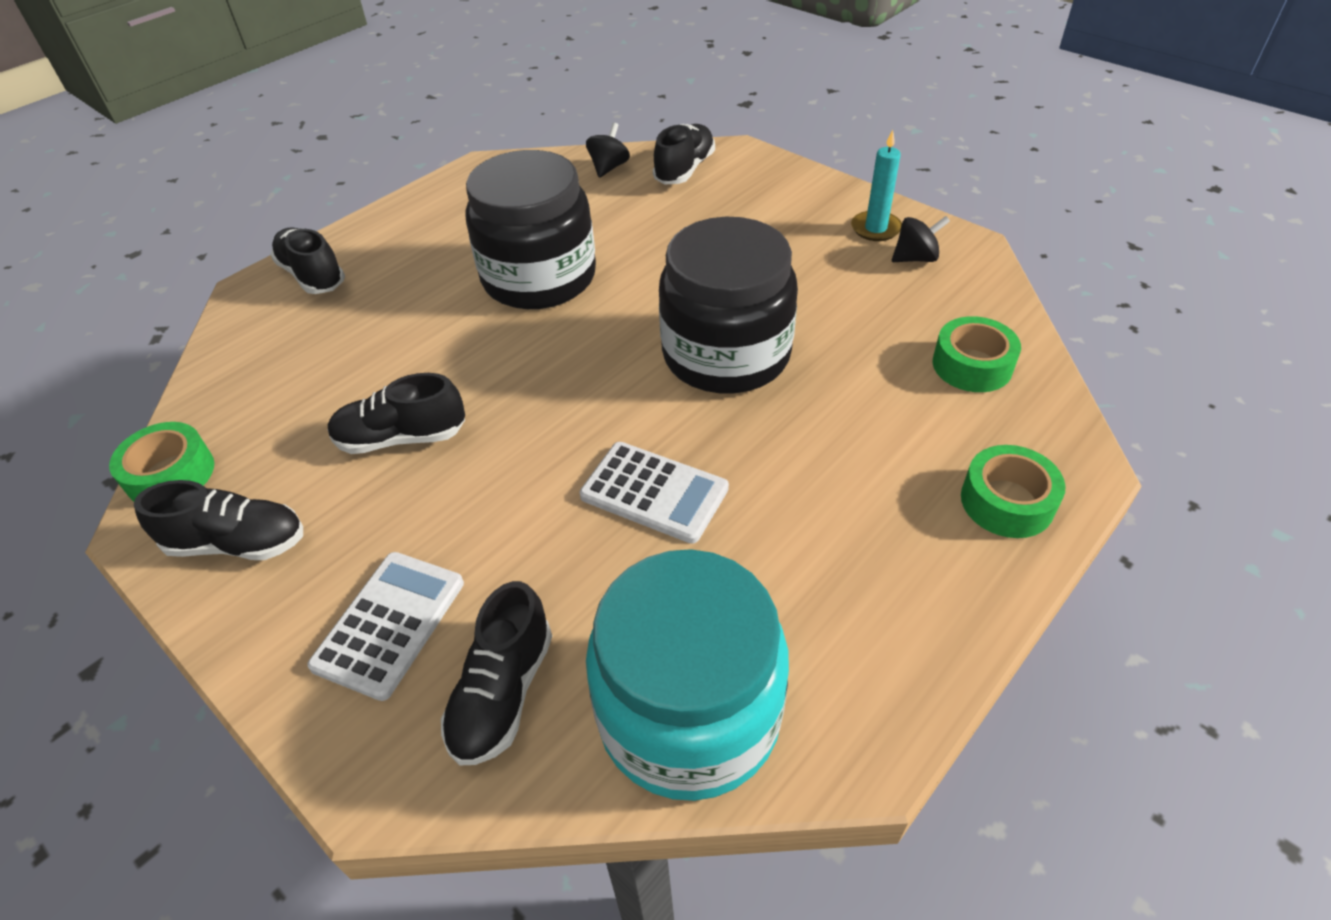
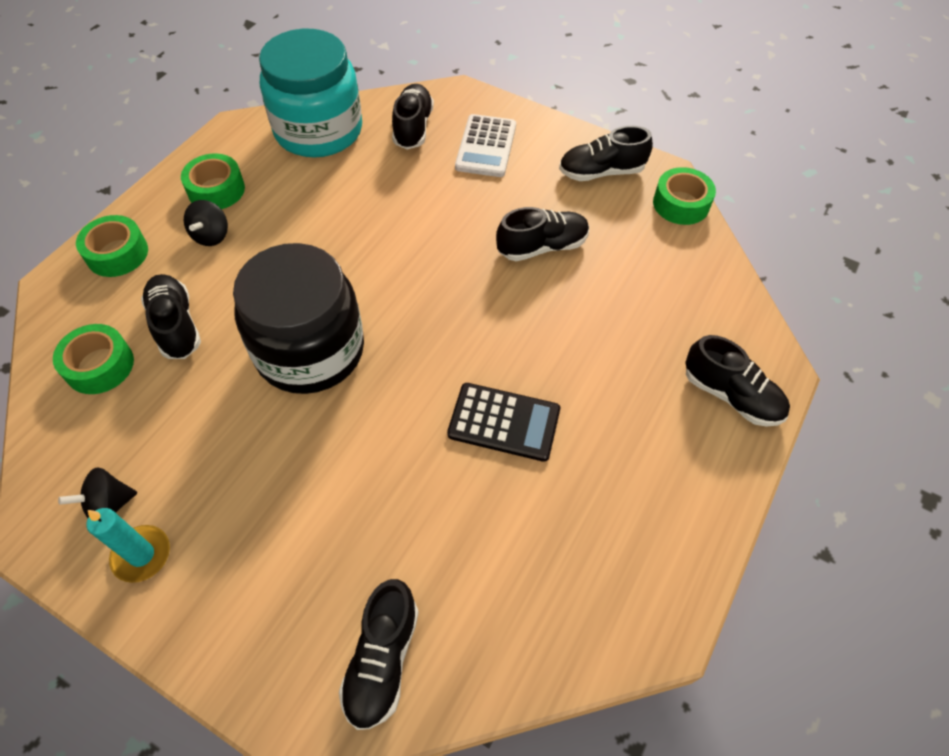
camera: 165 degrees right, 10 degrees up
black jar [465,150,596,309] -> black calculator [447,383,560,462]
white calculator [579,442,729,544] -> none
black spinning top [586,123,630,178] -> black spinning top moved to [184,200,228,246]
none -> black shoe [141,274,201,359]
none -> green tape [181,154,245,209]

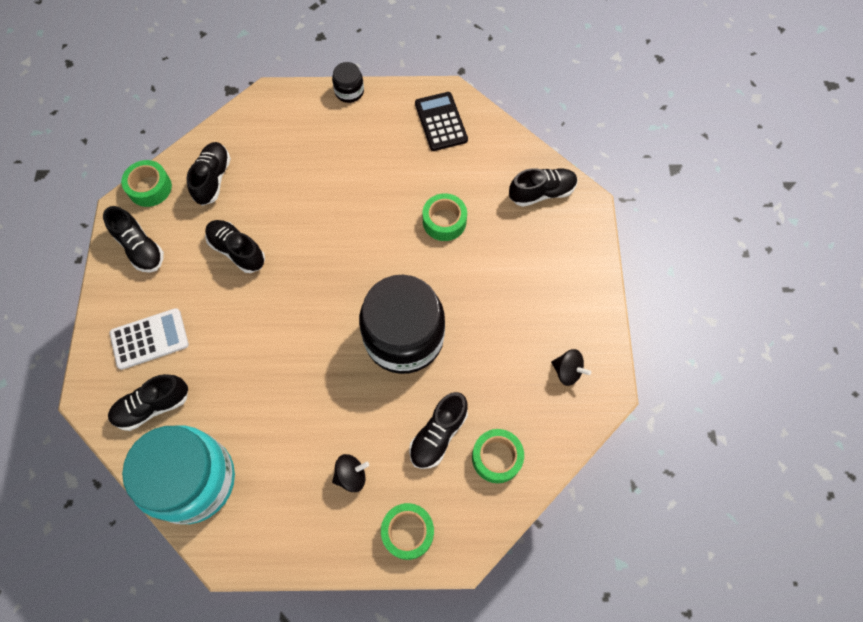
camera: 120 degrees left, 10 degrees up
turquoise candle [87,508,170,583] -> none
green tape [181,154,245,209] -> green tape moved to [423,193,467,241]
black calculator [447,383,560,462] -> black calculator moved to [415,92,468,151]
black shoe [685,335,790,427] -> black shoe moved to [186,142,231,206]
none -> black jar [332,62,364,103]

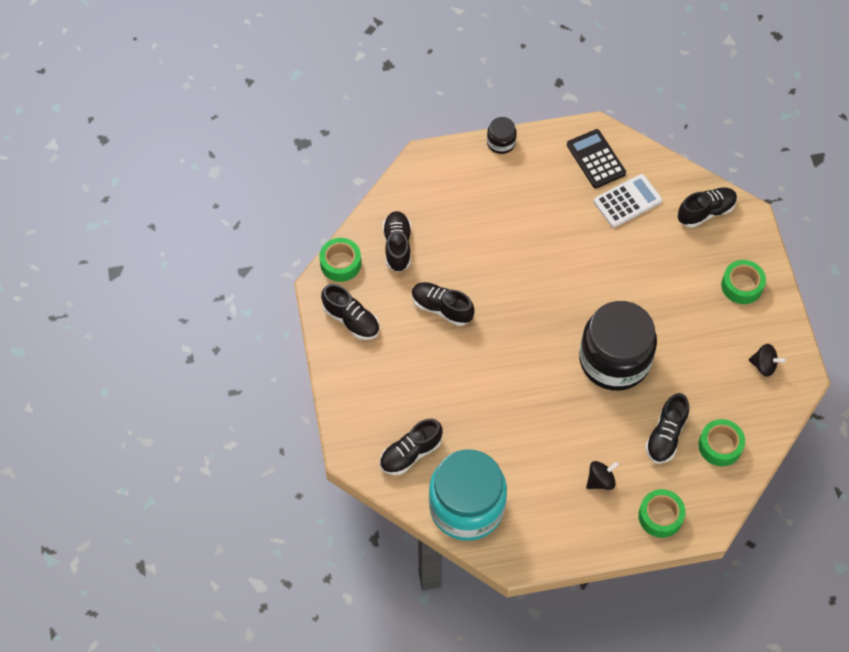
camera: 10 degrees left, 5 degrees down
white calculator [110,308,189,370] -> white calculator moved to [594,174,663,228]
green tape [423,193,467,241] -> green tape moved to [721,260,766,304]

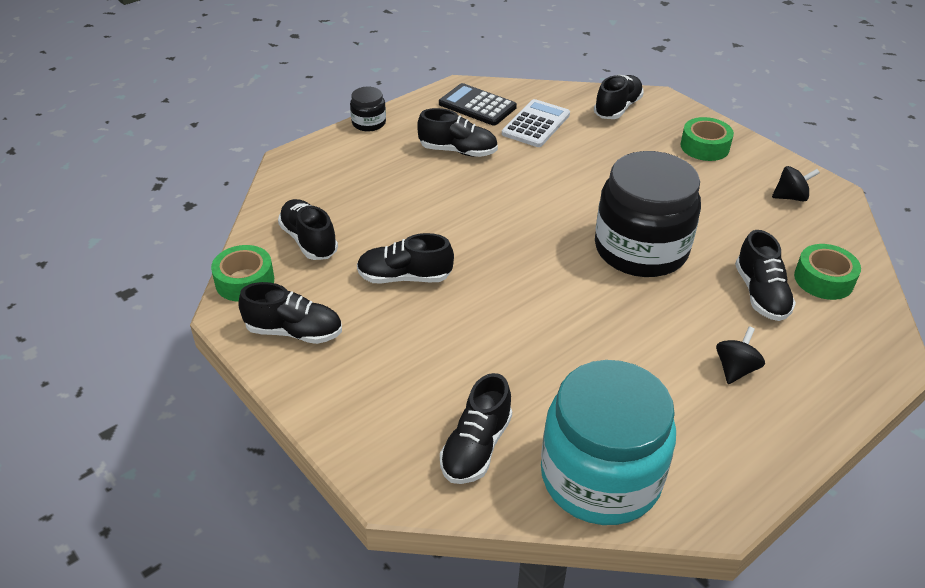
camera: 30 degrees left, 20 degrees down
green tape [638,489,686,538] -> none
none -> black shoe [417,108,498,157]

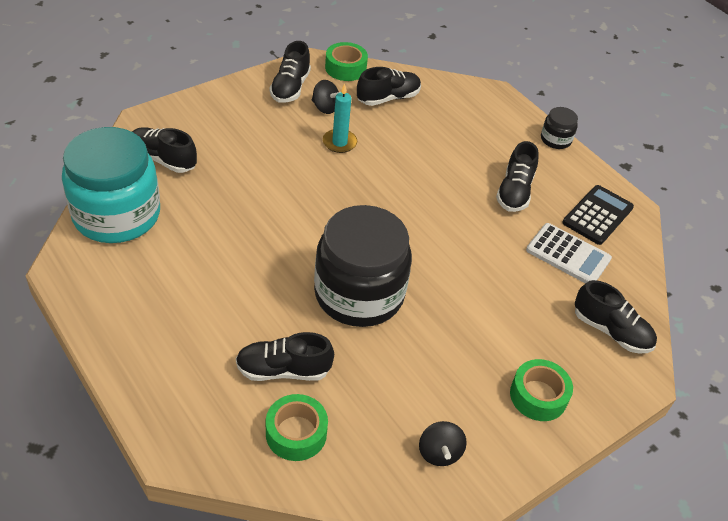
camera: 90 degrees right, 5 degrees up
black shoe [357,233,454,284] -> turquoise candle [323,84,357,153]
black spinning top [716,326,765,384] -> black spinning top moved to [312,80,341,114]

